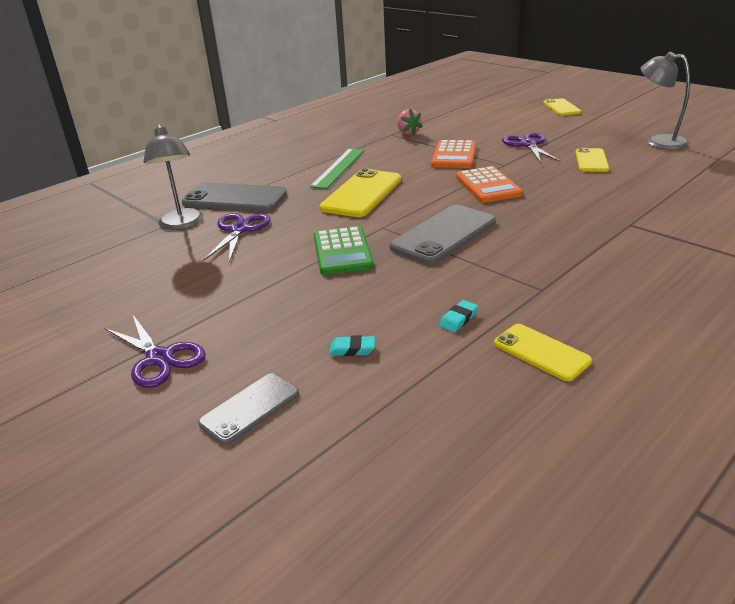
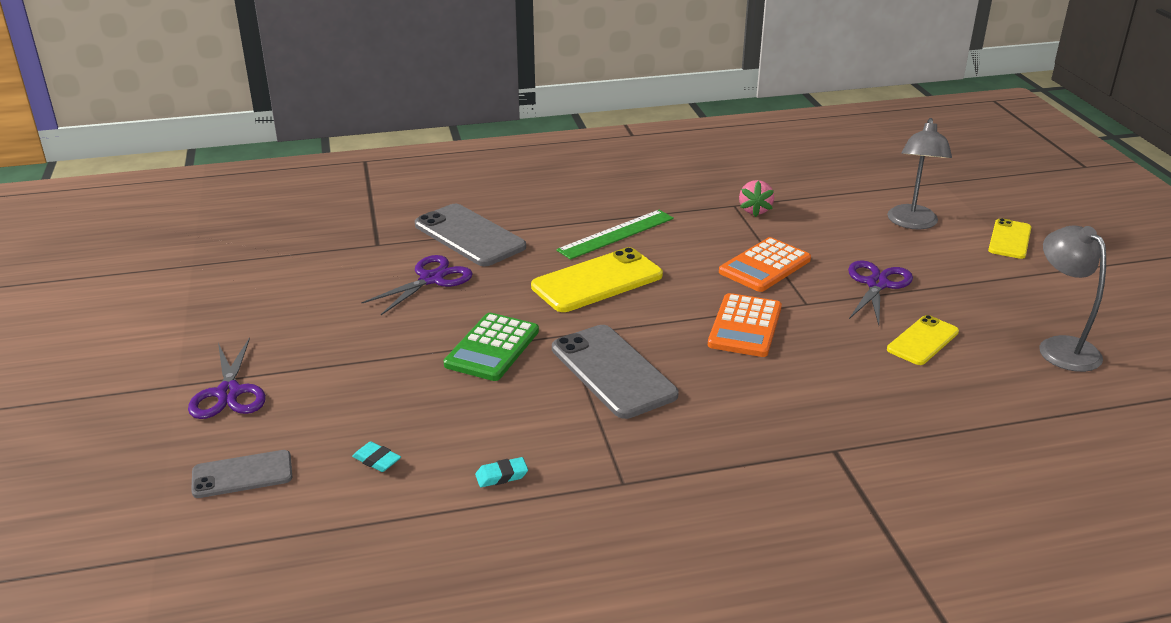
camera: 30 degrees right, 0 degrees up
grey lamp [144,124,204,230] -> grey lamp moved to [887,118,952,230]
grey phone [390,205,496,264] -> grey phone turned 75 degrees clockwise [552,325,678,419]
yellow phone [494,324,592,381] -> none

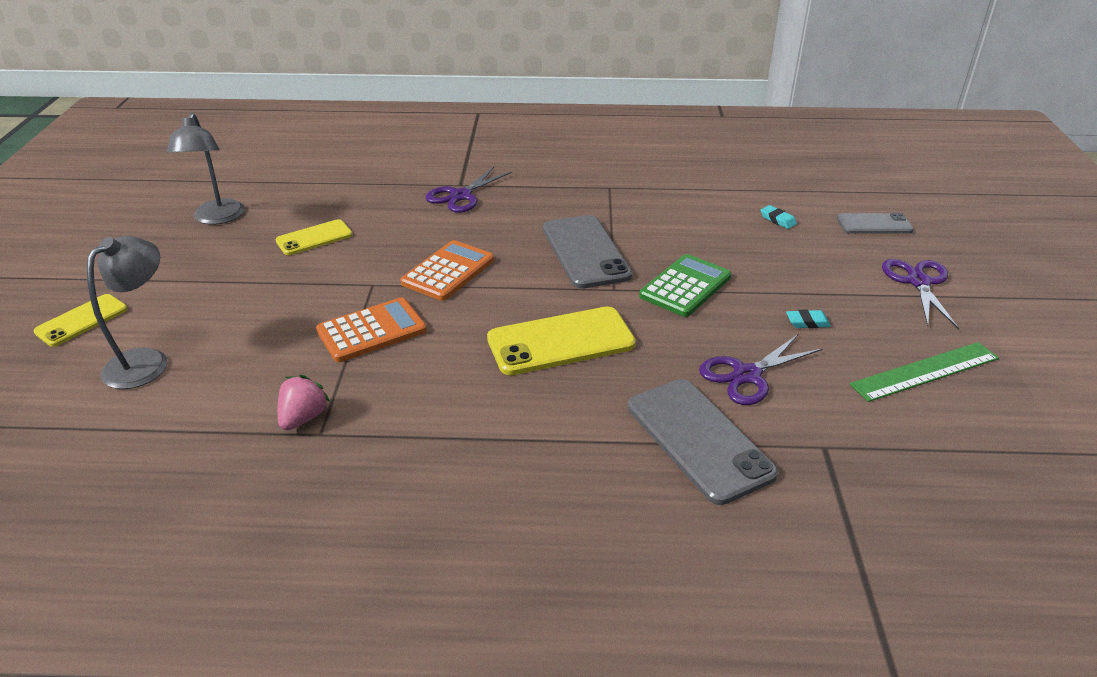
camera: 165 degrees left, 5 degrees up
turquoise eraser [475,457,528,487] -> turquoise eraser moved to [786,309,831,328]
green ruler [556,210,674,260] -> green ruler moved to [850,342,999,402]
purple scissors [848,260,913,325] -> purple scissors moved to [425,167,512,213]

